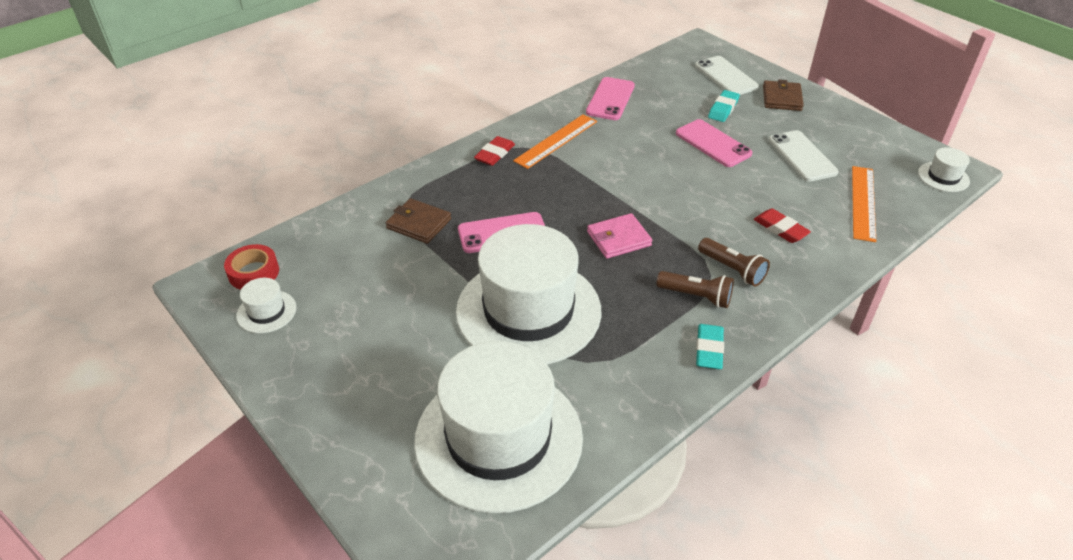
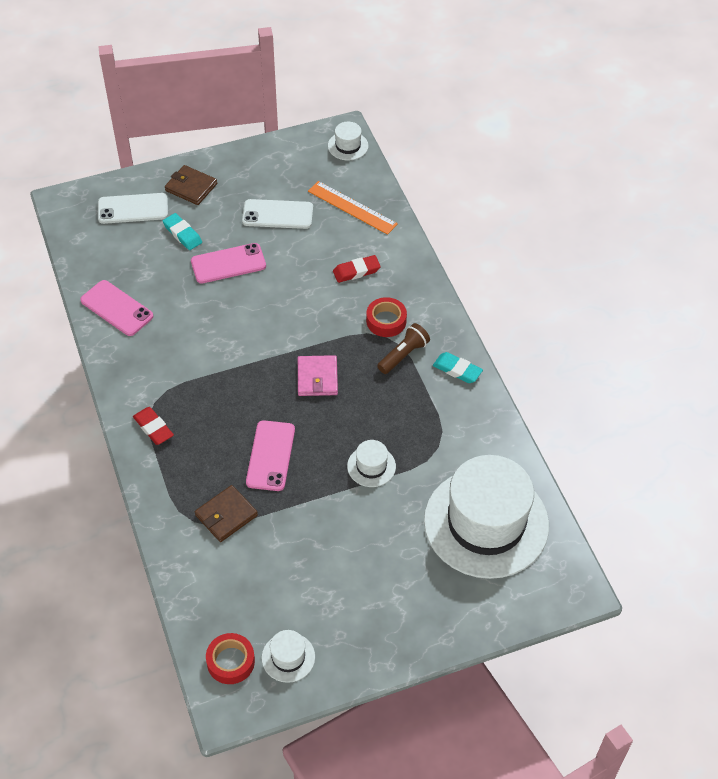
camera: 70 degrees left, 10 degrees up
white hat [456,224,601,365] -> white hat [347,440,396,487], size x0.40
orange ruler [513,114,597,169] -> none
brown flashlight [698,238,770,287] -> red tape [366,297,407,337]

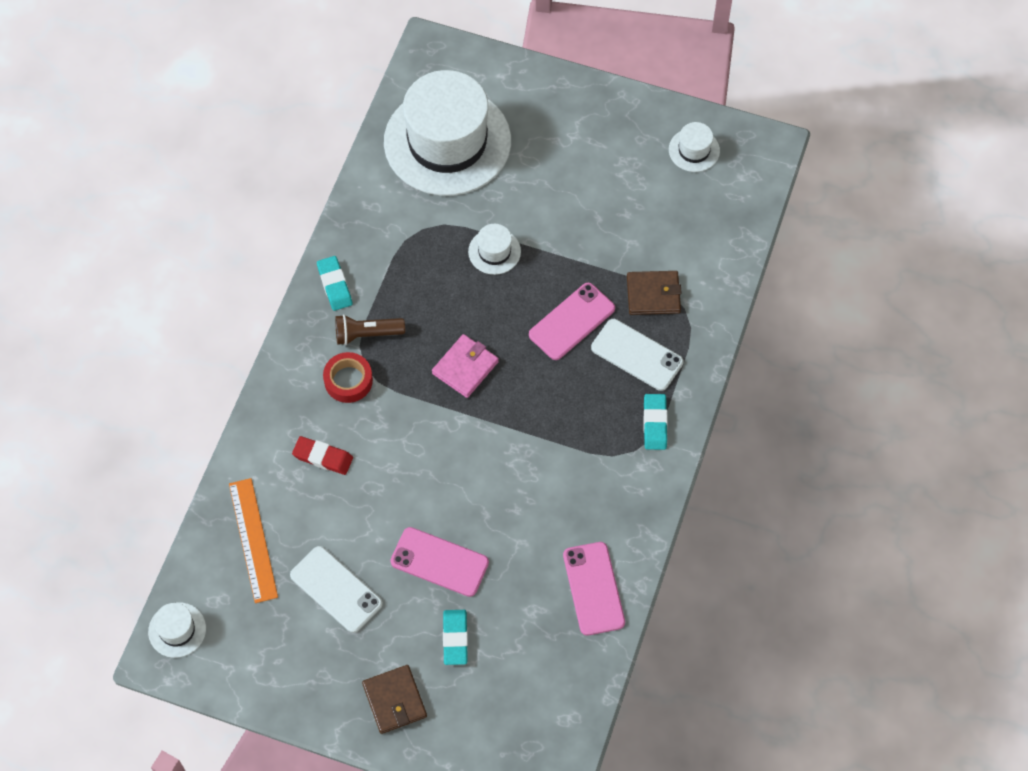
camera: 140 degrees left, 10 degrees up
white phone [98,193,168,224] -> white phone moved to [591,319,684,391]
red eraser [133,407,174,445] -> turquoise eraser [643,394,668,450]
red tape [206,633,255,684] -> none

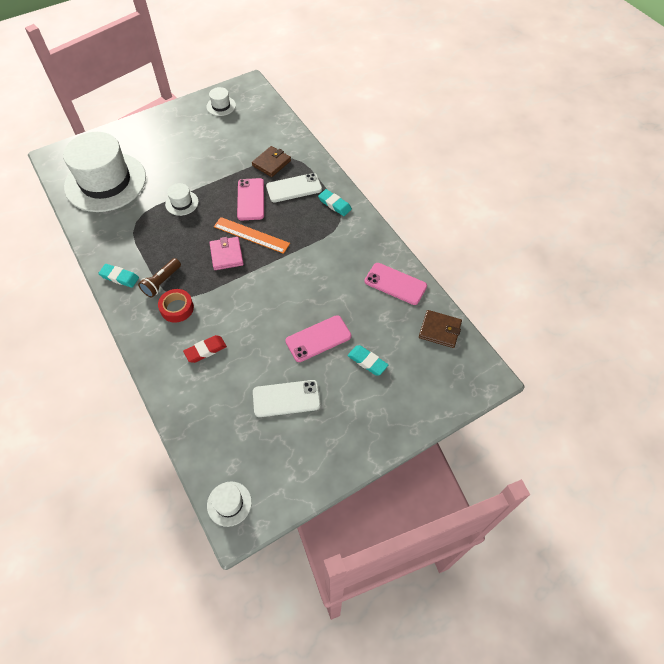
camera: 50 degrees left, 5 degrees down
orange ruler [229,478,278,603] -> orange ruler moved to [214,217,290,254]
brown wallet [362,665,427,734] -> brown wallet moved to [419,310,462,348]

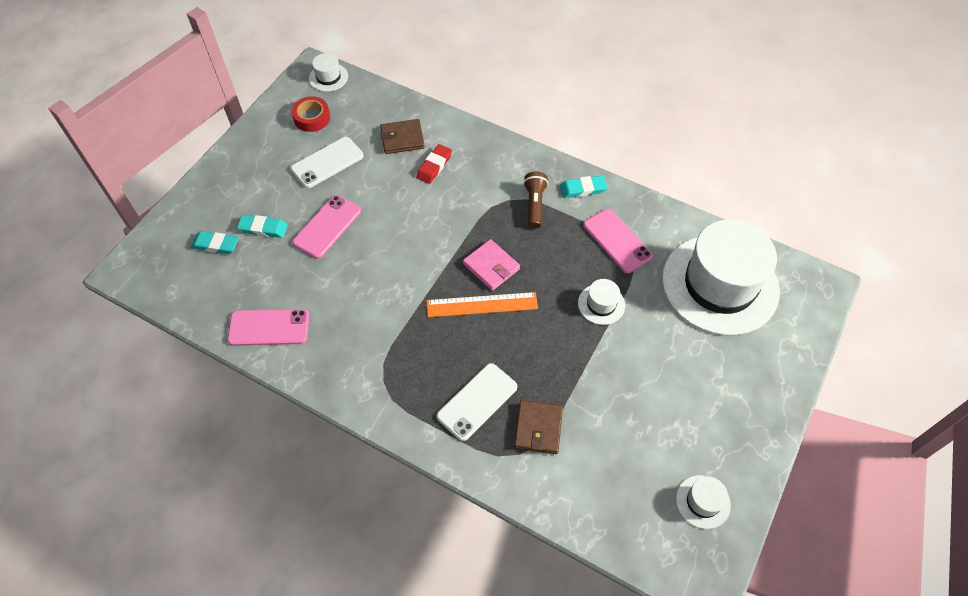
camera: 150 degrees right, 0 degrees up
red tape [158,289,194,323] -> red tape moved to [292,96,330,132]
pink phone [237,178,264,220] -> pink phone moved to [583,209,653,273]
turquoise eraser [318,189,352,216] -> turquoise eraser moved to [191,231,239,254]
brown wallet [419,310,462,348] -> brown wallet moved to [380,119,425,154]

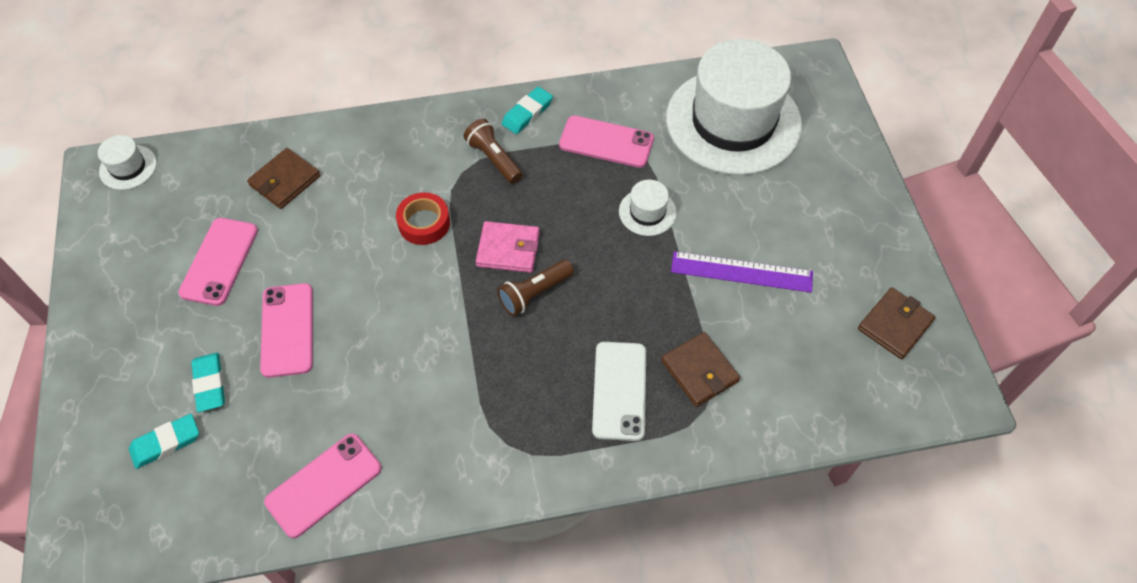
camera: 40 degrees left, 0 degrees up
turquoise eraser [237,215,288,238] -> turquoise eraser turned 75 degrees counterclockwise [191,353,225,412]
white phone [291,137,364,188] -> pink phone [178,218,258,306]
red tape [292,96,330,132] -> red tape moved to [396,192,450,245]
red eraser [416,144,452,184] -> none
orange ruler [427,292,538,317] -> brown flashlight [497,260,574,316]
white hat [676,475,731,529] -> brown wallet [858,287,936,359]
none -> purple ruler [671,251,813,293]

